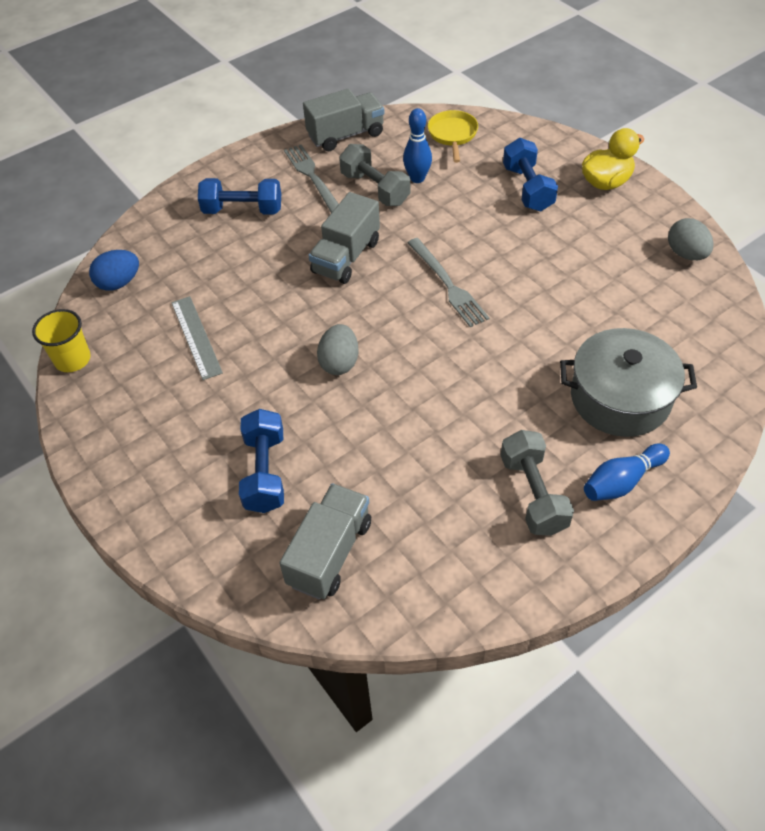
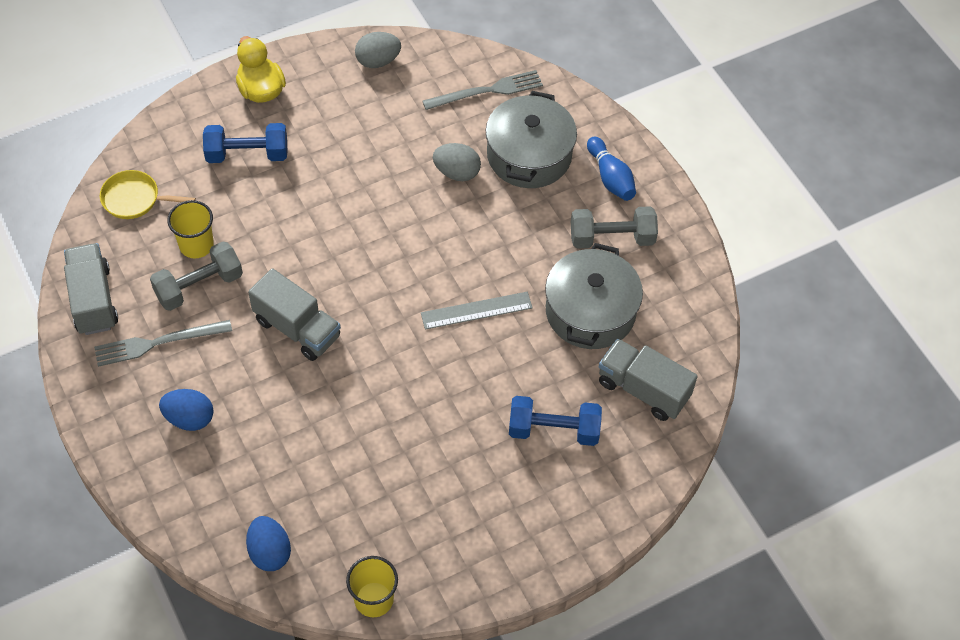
camera: 85 degrees left, 5 degrees up
grey ruler [171,296,223,380] -> grey ruler moved to [421,292,533,330]
blue dumbbell [198,178,281,215] -> blue egg [159,389,214,431]
grey egg [317,324,359,375] -> grey egg moved to [433,143,481,181]
blue bowling pin [403,108,432,183] -> yellow cup [168,200,214,258]
grey fork [408,238,489,327] -> grey fork moved to [422,70,543,110]
none -> grey pot [545,243,643,349]

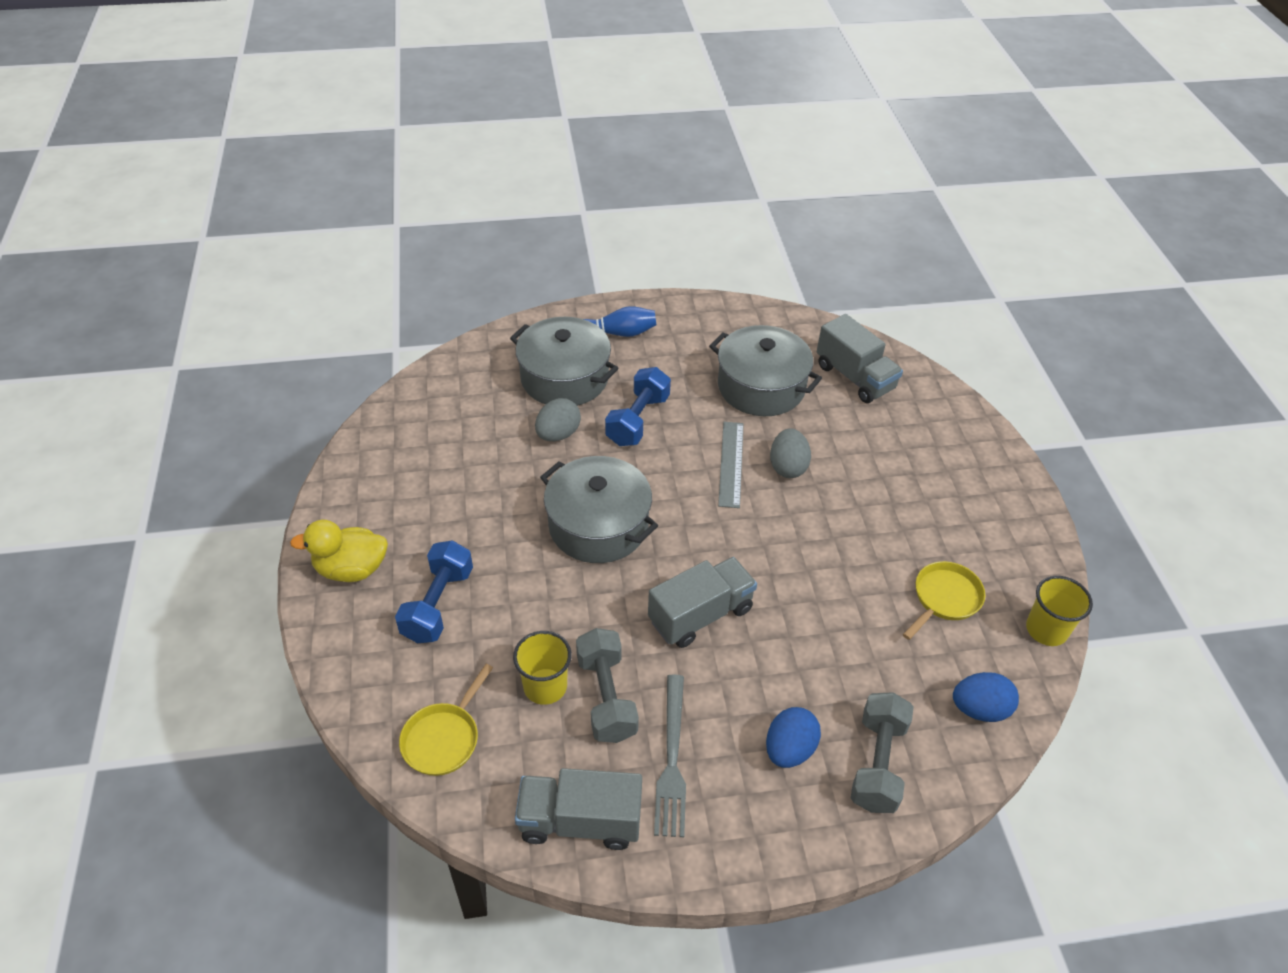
camera: 70 degrees left, 10 degrees down
grey egg [355,32,401,68] -> grey egg moved to [770,428,811,478]
grey fork [422,70,543,110] -> none
blue dumbbell [509,396,602,446] -> blue dumbbell moved to [605,367,671,446]
grey dumbbell [571,206,658,249] -> grey dumbbell moved to [851,692,914,813]
grey truck [599,339,698,421] -> grey truck turned 90 degrees counterclockwise [817,314,903,403]
none -> grey pot [540,456,658,563]
none -> yellow pan [903,561,985,640]

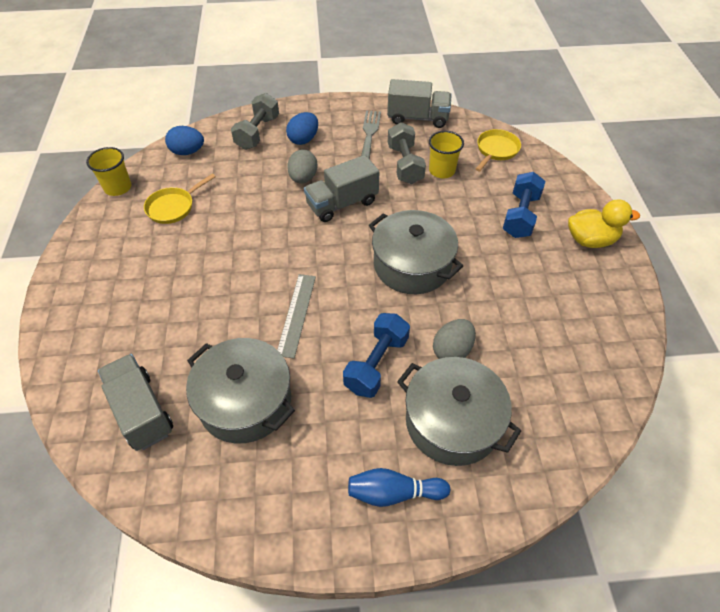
camera: 175 degrees left, 5 degrees up
grey egg [770,428,811,478] -> grey egg moved to [287,149,318,184]

